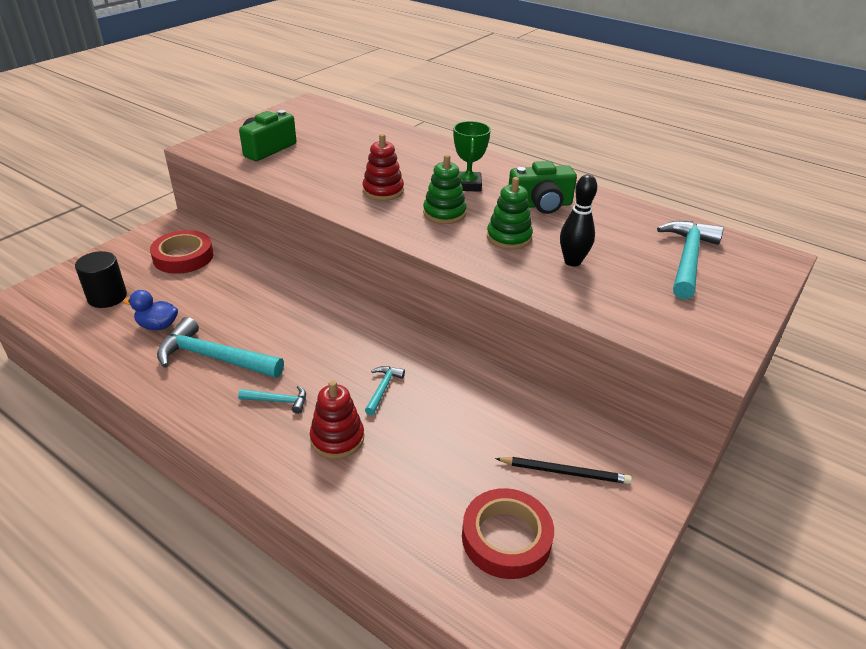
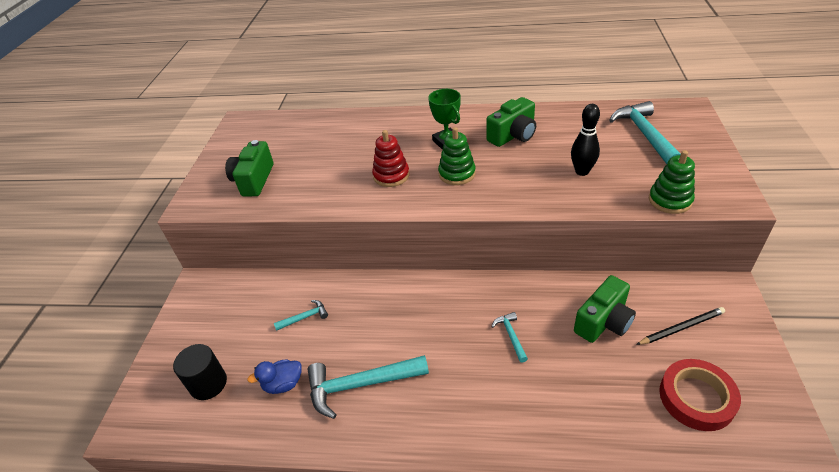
camera: 25 degrees left, 5 degrees up
red tape [150,230,213,274] -> none
turquoise hammer [238,385,306,414] -> turquoise hammer moved to [274,300,328,331]
red stacking toy [310,380,364,459] -> none
green stacking toy [487,177,533,250] -> green stacking toy moved to [649,150,695,214]
none -> green camera [574,275,636,343]

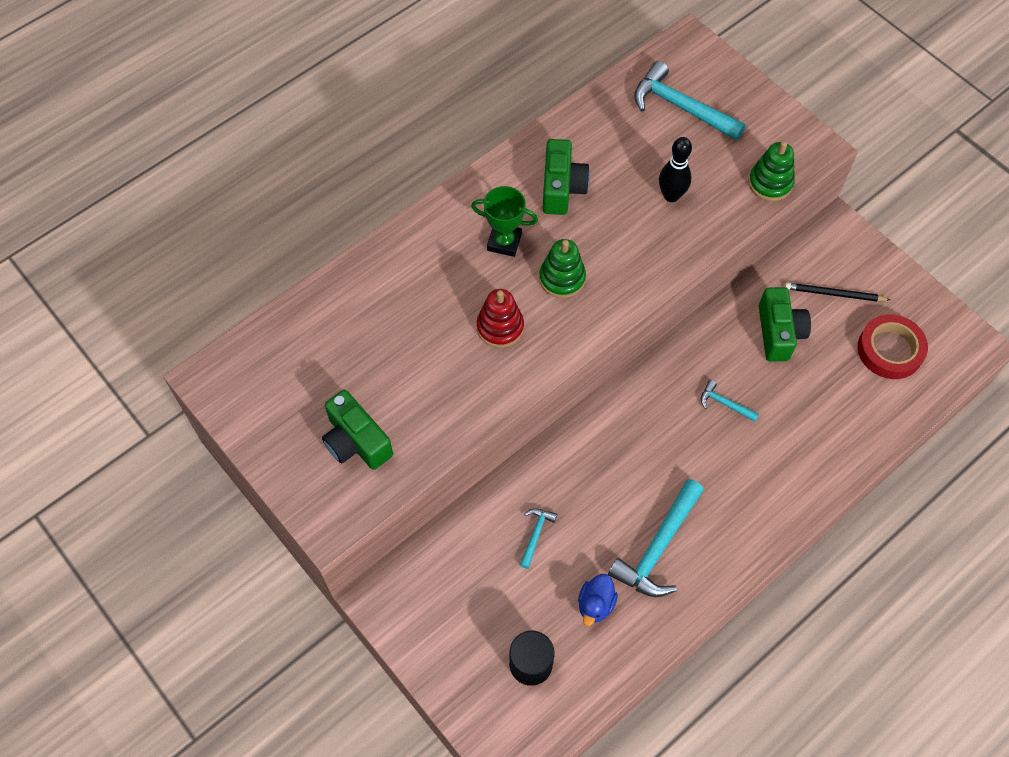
camera: 50 degrees left, 20 degrees up
black pencil [636,307,725,345] -> black pencil turned 105 degrees counterclockwise [785,283,891,301]

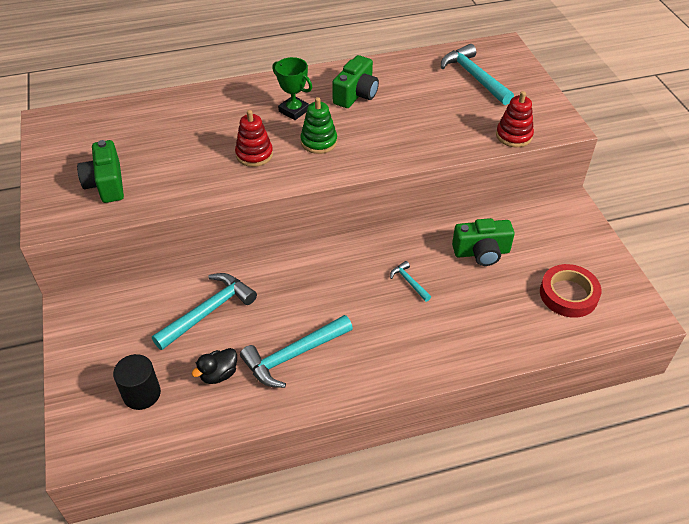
camera: 25 degrees right, 15 degrees down
turquoise hammer [520,508,557,569] -> turquoise hammer [152,273,257,350], size x2.04
blue duck [578,574,618,626] -> black duck [191,348,237,384]
black bowling pin [659,137,692,202] -> none
green stacking toy [749,141,795,201] -> red stacking toy [496,91,534,147]
green camera [759,287,811,362] -> green camera turned 60 degrees clockwise [452,218,515,266]
black pencil [785,283,891,301] -> none

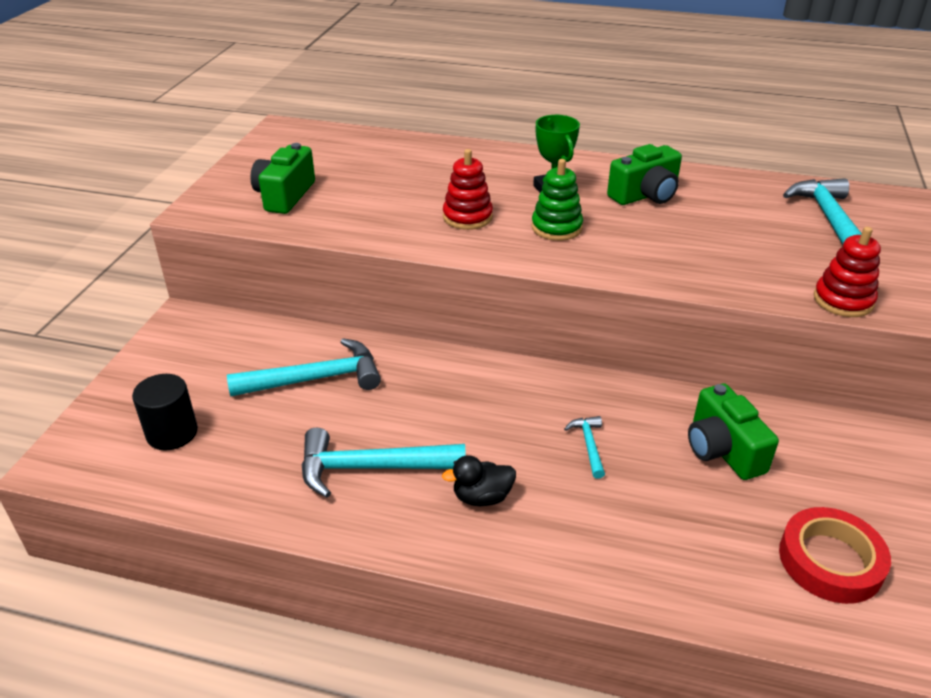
camera: 30 degrees right, 10 degrees down
black duck [191,348,237,384] -> black duck moved to [442,455,516,506]
green camera [452,218,515,266] -> green camera turned 45 degrees clockwise [688,384,779,480]

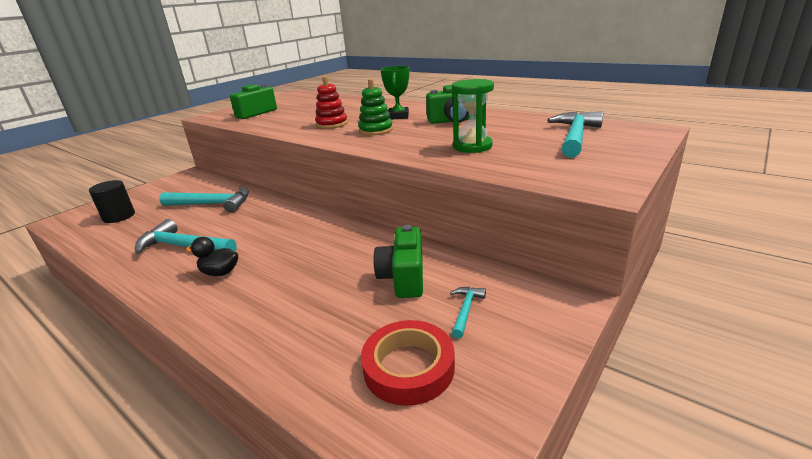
camera: 25 degrees right, 10 degrees down
turquoise hammer [564,416,605,479] -> turquoise hammer moved to [450,287,486,338]
red stacking toy [814,227,881,317] -> none
none -> green hourglass [452,79,494,153]

